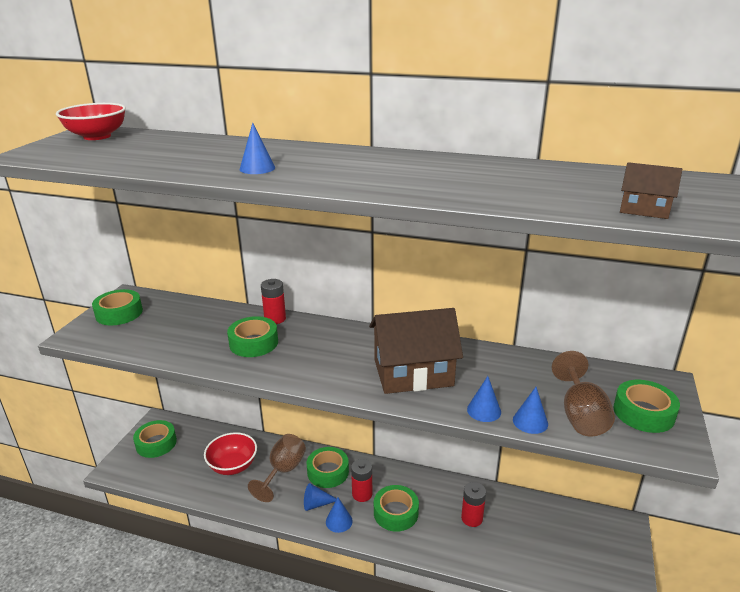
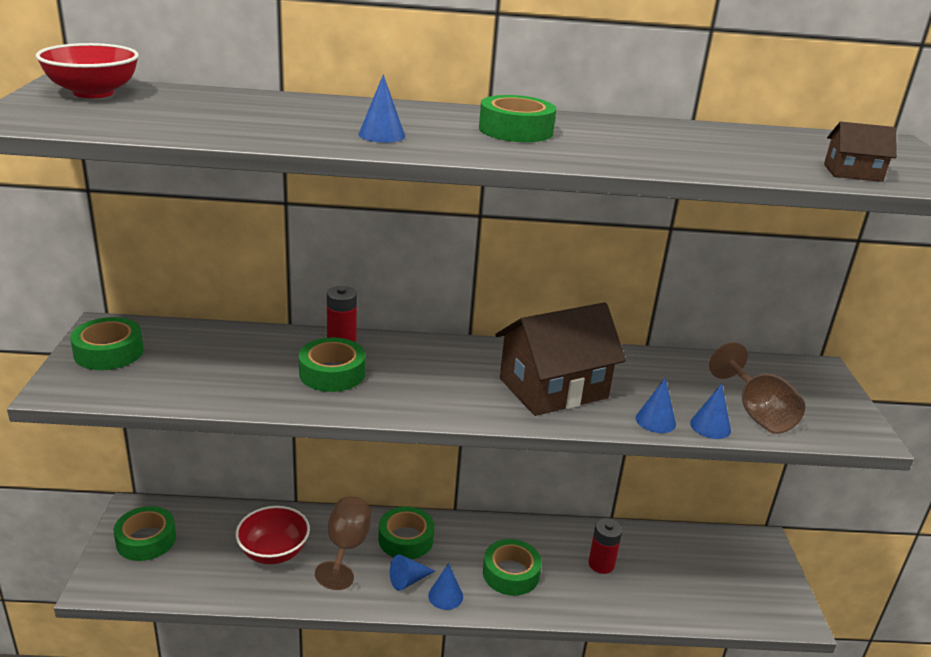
camera: 20 degrees left, 0 degrees up
red battery [351,459,372,502] -> none
green tape [613,380,680,433] -> green tape moved to [479,95,556,142]

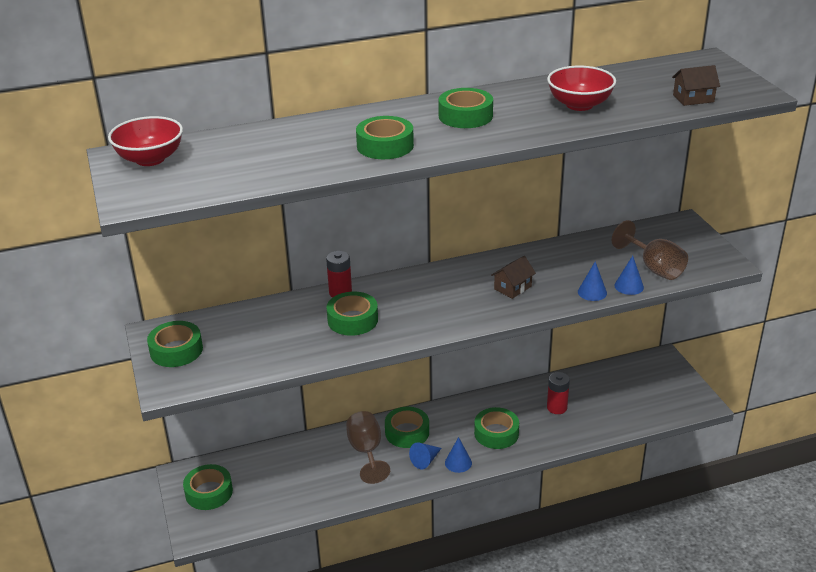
camera: 15 degrees left, 5 degrees up
red bowl [235,506,310,564] -> red bowl moved to [547,66,616,111]
blue cone [358,74,405,143] -> green tape [356,116,414,159]
brown house [495,302,626,416] -> brown house [491,256,536,299], size x0.46

